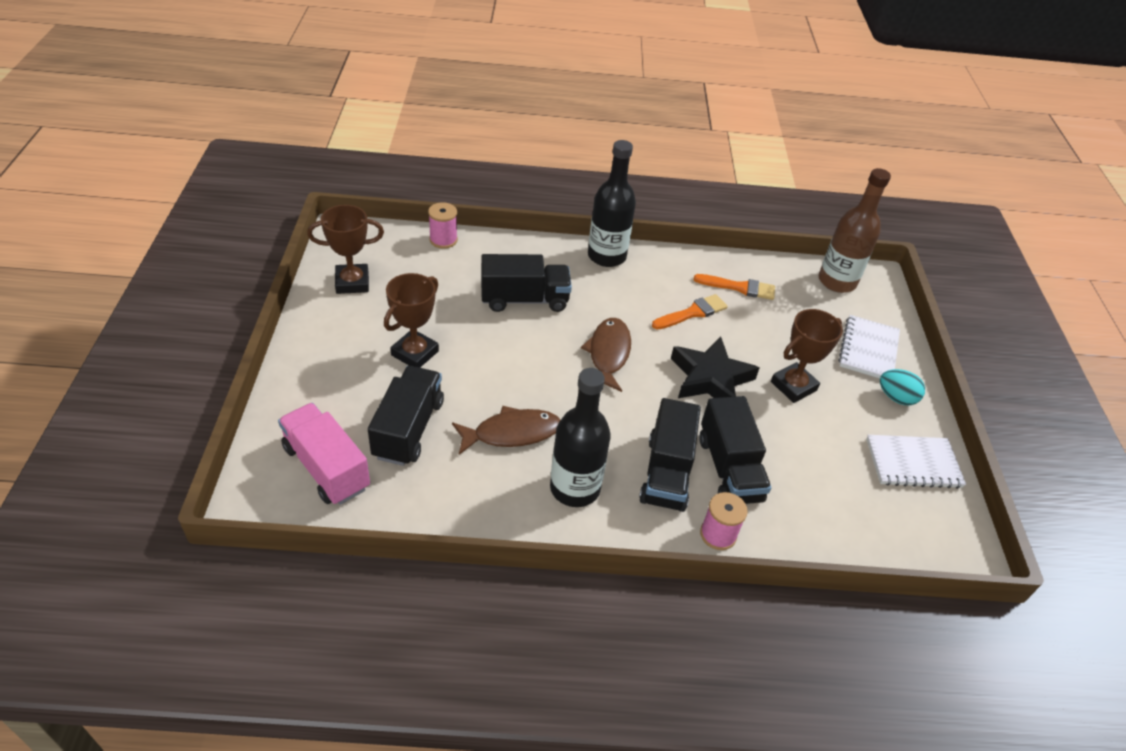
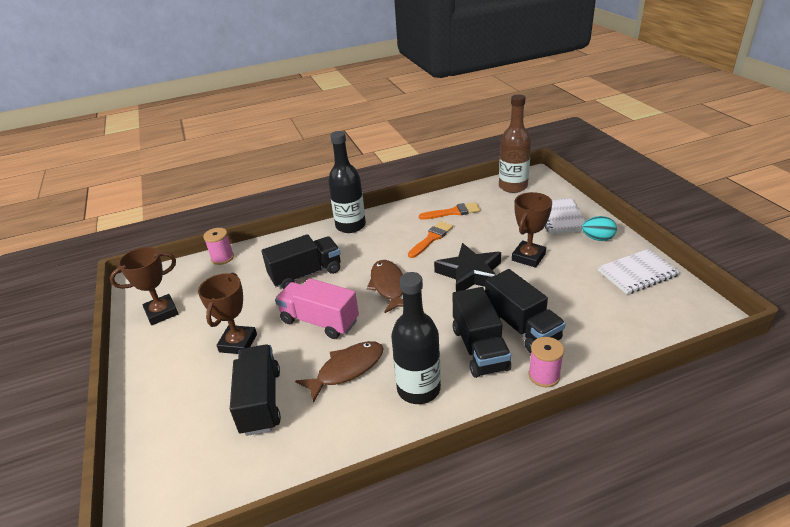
camera: 15 degrees left, 10 degrees down
pink truck [278,403,370,505] -> pink truck moved to [275,278,359,339]

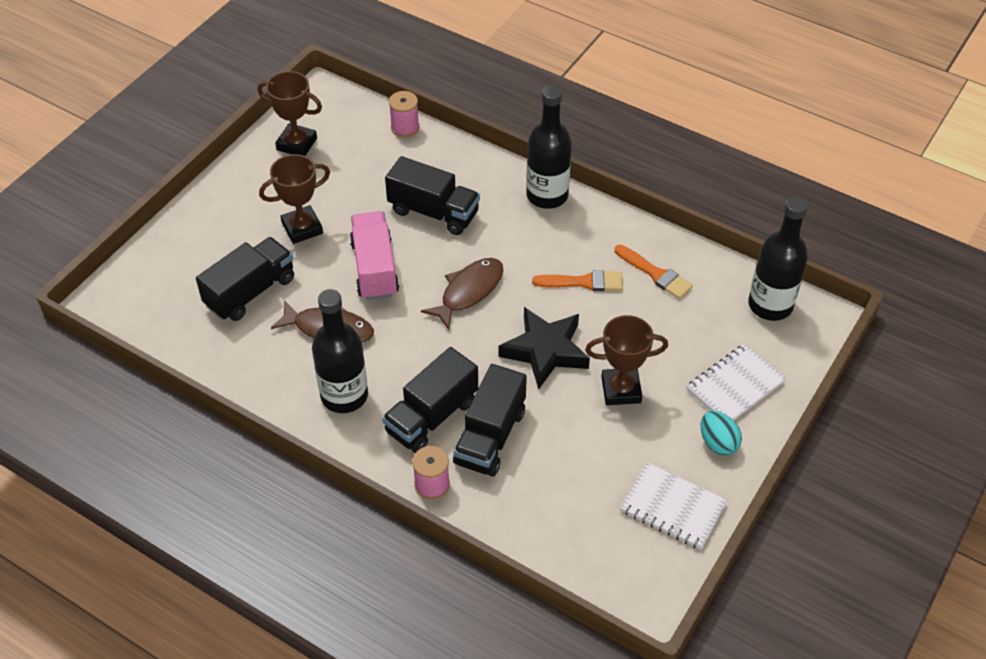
camera: 50 degrees right, 15 degrees up
brown bottle [499,94,531,193] -> black bottle [748,197,808,321]

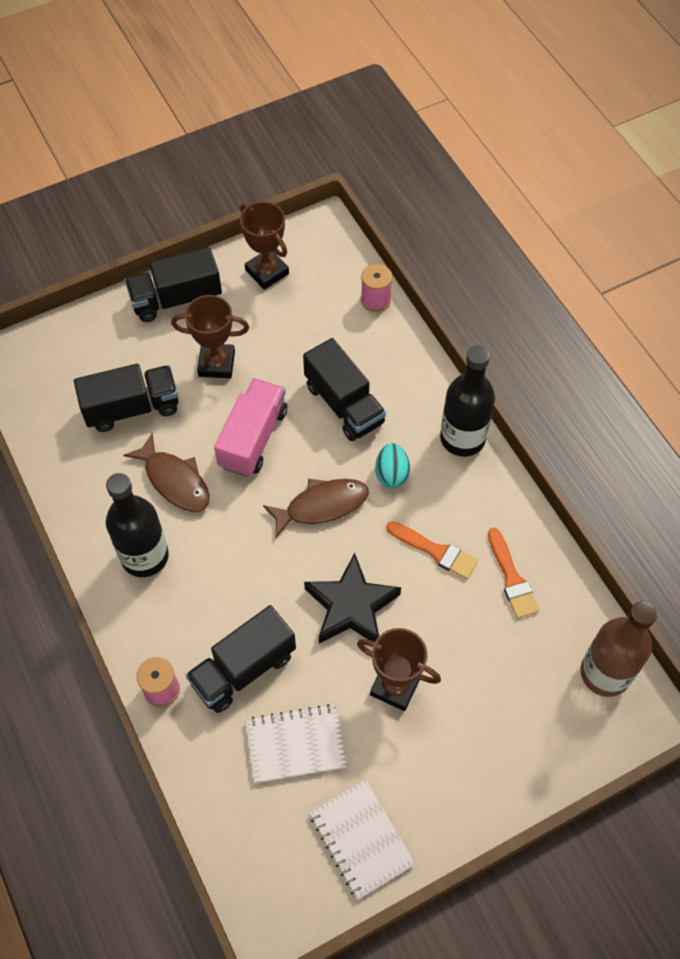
camera: 30 degrees right, 10 degrees up
black truck [382,347,478,453] -> black truck moved to [125,247,222,322]
white notebook [686,344,786,420] -> white notebook moved to [245,704,347,783]
turquoise egg [701,411,742,455] -> turquoise egg moved to [375,443,410,488]
black bottle [748,197,808,321] -> brown bottle [580,601,657,697]

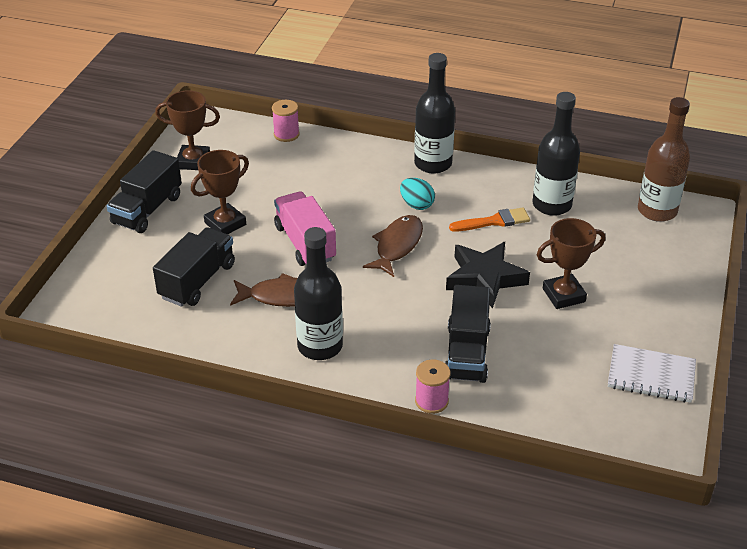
camera: 45 degrees left, 20 degrees down
white notebook [245,704,347,783] -> none
black truck [303,338,386,441] -> none
orange brush [488,528,539,619] -> black bottle [533,92,580,216]

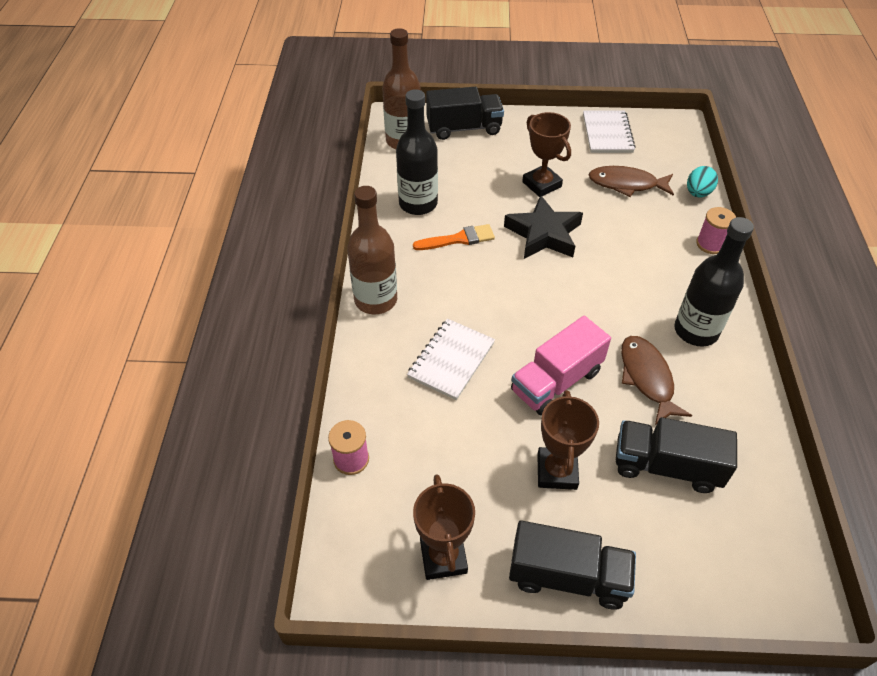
camera: 105 degrees left, 10 degrees up
brown trophy [191,150,249,234] -> brown trophy turned 60 degrees clockwise [537,390,599,490]
brown fish [363,215,423,277] -> brown fish moved to [588,166,674,197]
turquoise egg [400,178,435,210] -> turquoise egg moved to [687,166,718,197]
black bottle [414,53,455,174] -> brown bottle [347,186,397,314]
black truck [445,285,491,383] -> black truck moved to [426,87,504,140]
orange brush [449,207,530,231] -> orange brush turned 105 degrees clockwise [413,224,495,250]
none -> white notebook [407,319,495,400]

